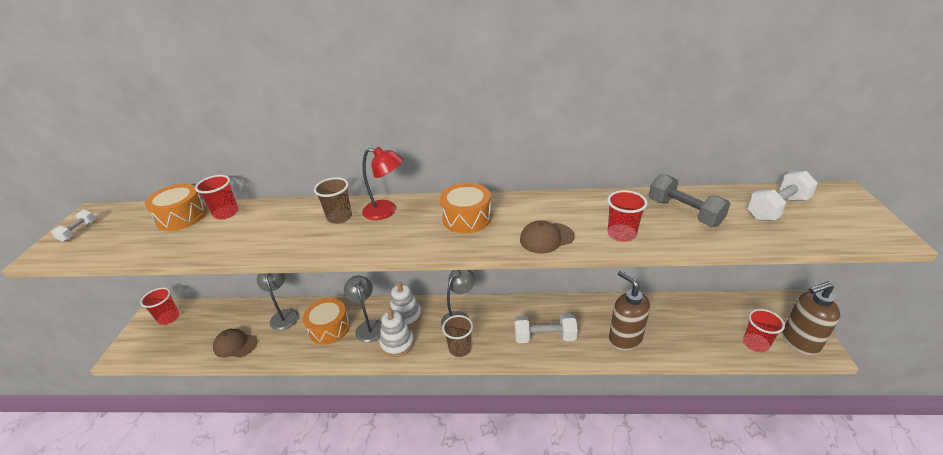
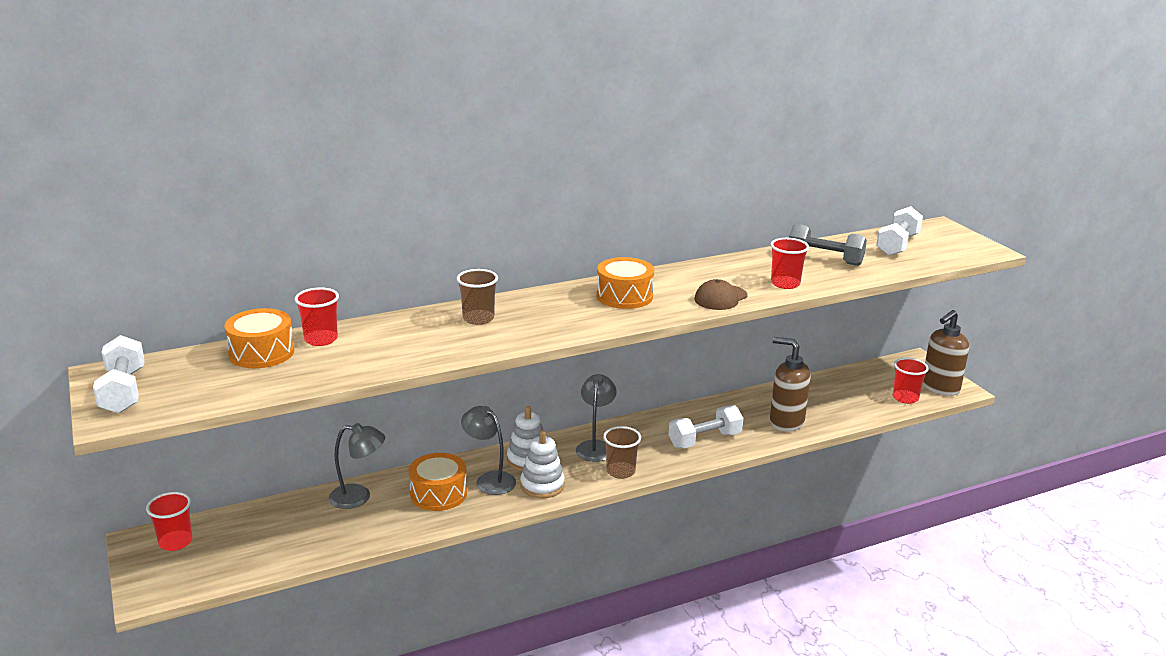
camera: 30 degrees left, 10 degrees down
white dumbbell [52,209,95,242] -> white dumbbell [93,335,145,414], size x1.82
brown cap [213,329,257,358] -> none
grey lamp [257,273,299,330] -> grey lamp turned 135 degrees clockwise [329,423,385,509]
red lamp [362,147,403,220] -> none

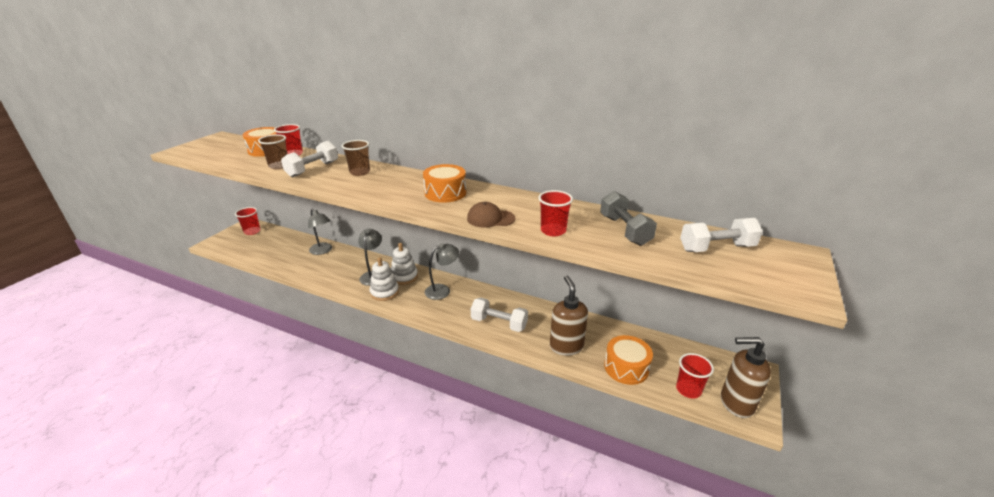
camera: 50 degrees right, 5 degrees up
white dumbbell [93,335,145,414] -> white dumbbell moved to [281,141,338,177]
orange drum [409,453,467,511] -> orange drum moved to [604,335,653,385]
brown cup [603,426,641,479] -> brown cup moved to [258,134,287,169]

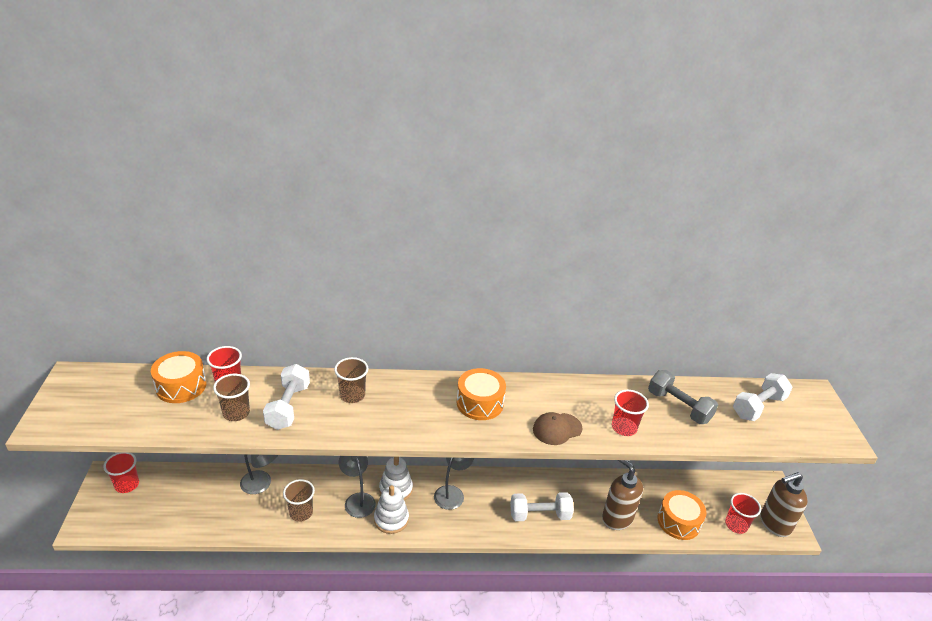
camera: 30 degrees left, 5 degrees up
none -> brown cup [283,479,315,522]

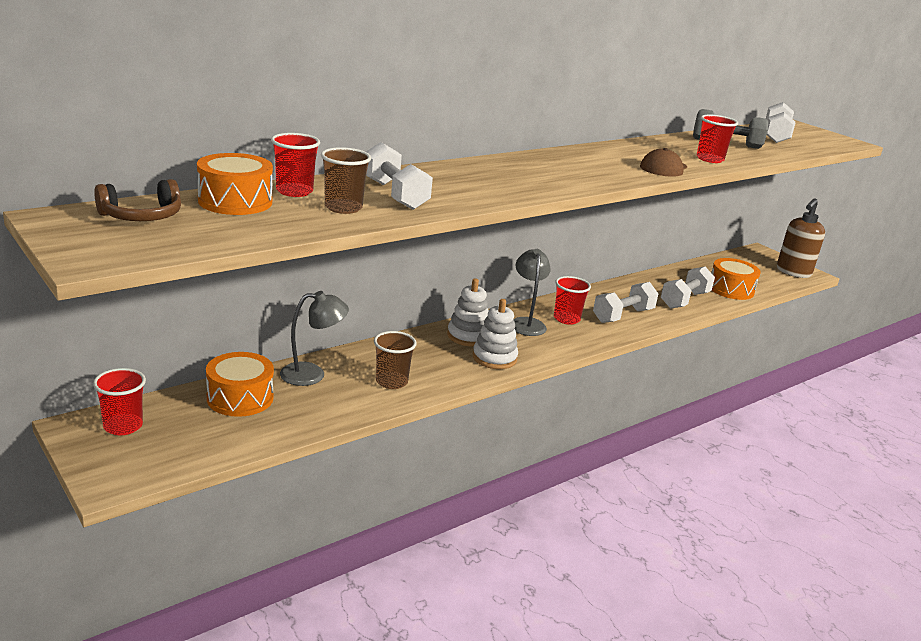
camera: 35 degrees left, 10 degrees down
brown cup [334,357,368,403] -> none
grey lamp [339,456,376,518] -> none
orange drum [457,368,506,420] -> orange drum moved to [206,352,274,417]
brown soap dispenser [602,460,643,530] -> white dumbbell [661,267,715,309]
red cup [725,493,761,534] -> red cup moved to [554,276,591,325]
none -> brown headphones [94,179,181,221]

